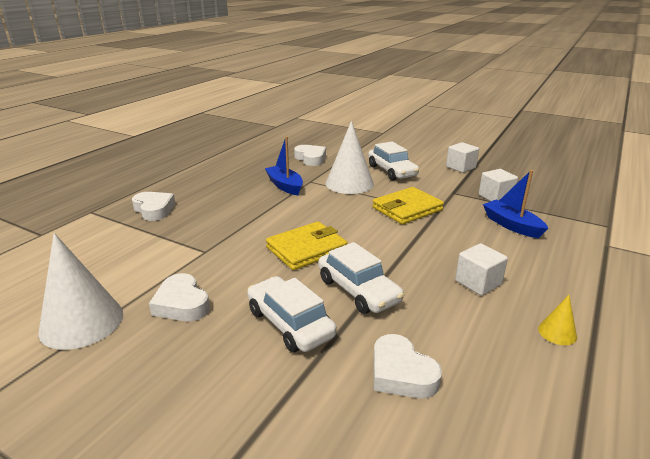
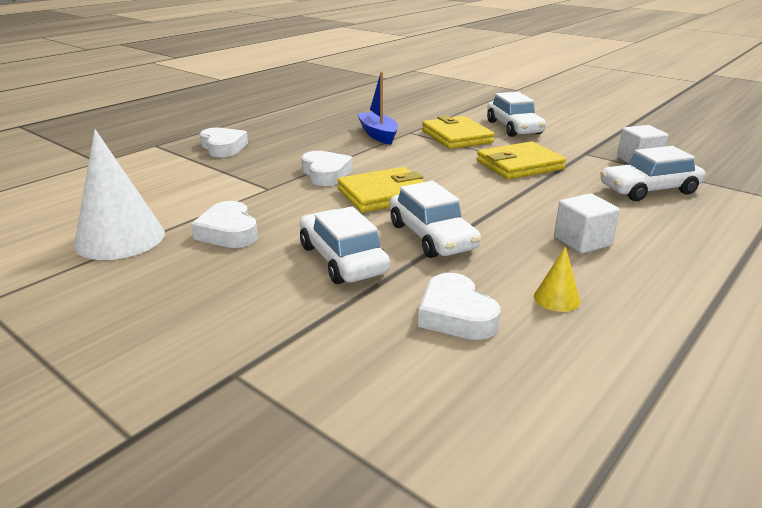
camera: 10 degrees right, 0 degrees up
white heart [294,145,326,166] -> white heart moved to [301,151,353,186]
white cone [326,121,374,194] -> yellow wallet [422,115,495,149]
white cube [446,142,479,173] -> none
blue boat [483,170,548,238] -> white car [600,146,705,201]
yellow cone [538,295,577,345] -> yellow cone moved to [534,246,580,312]

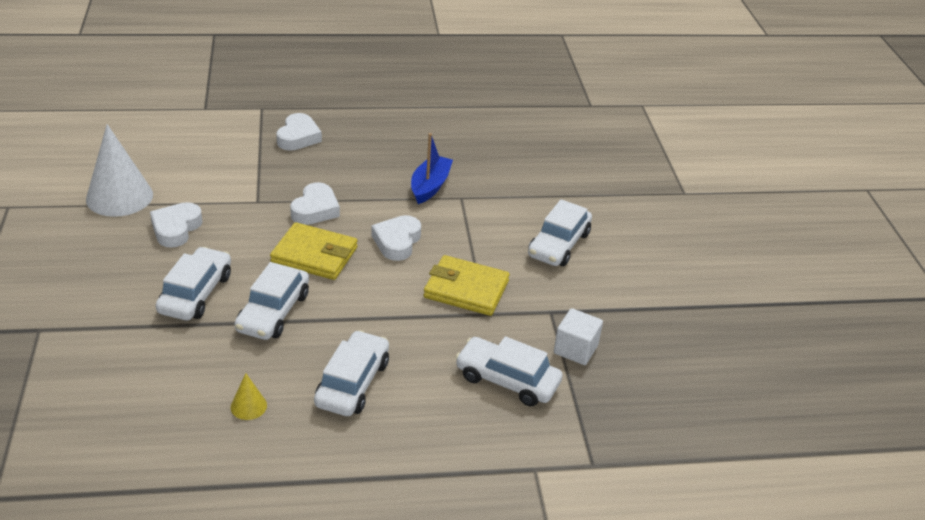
camera: 40 degrees right, 10 degrees up
white heart [418,273,500,340] -> white heart moved to [371,215,421,261]
yellow wallet [422,115,495,149] -> none
white cube [554,193,620,254] -> white car [314,330,389,416]

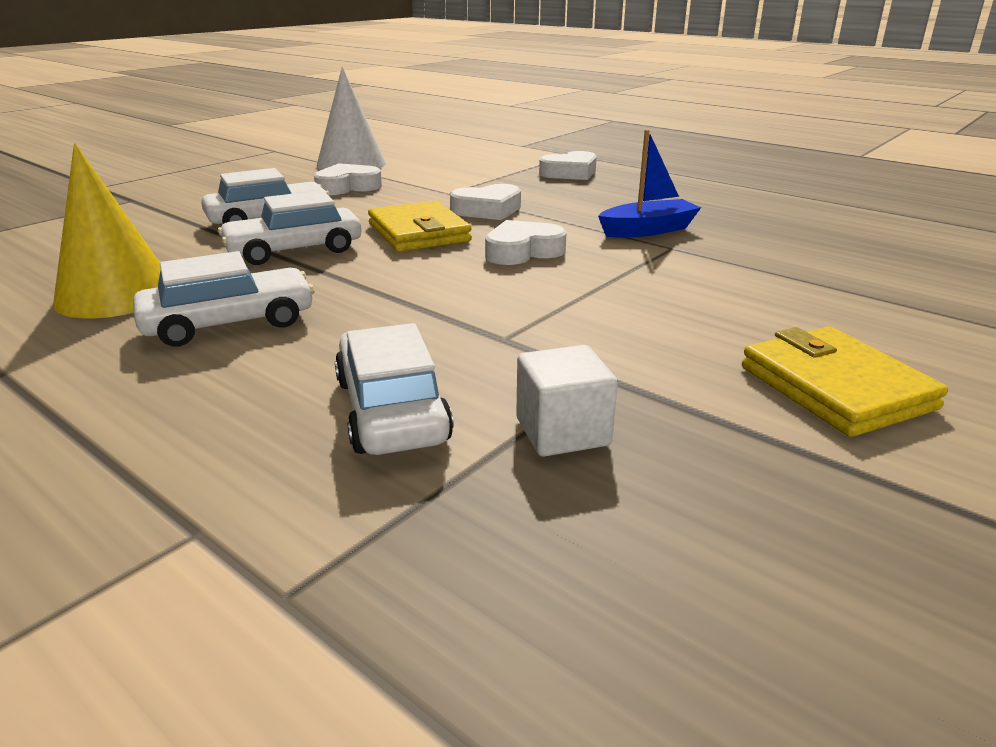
camera: 50 degrees right, 10 degrees down
yellow cone [231,373,267,420] -> yellow cone [53,143,161,318], size x2.23
yellow wallet [424,255,510,316] -> yellow wallet moved to [742,326,948,437]
white car [528,199,592,266] -> none

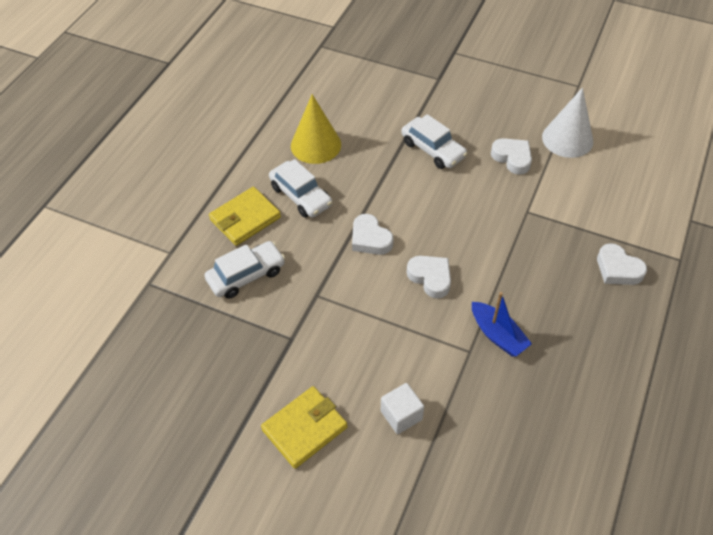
camera: 75 degrees right, 25 degrees up
white car [218,190,361,265] -> none
yellow wallet [368,200,472,252] -> yellow wallet moved to [209,187,281,246]
white heart [450,184,521,220] -> white heart moved to [352,214,394,255]
white cube [516,345,618,457] -> white cube moved to [381,383,424,434]

